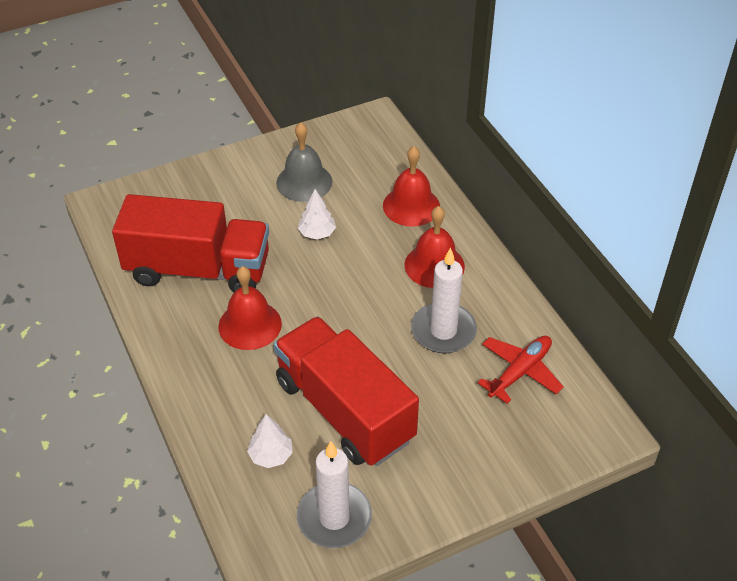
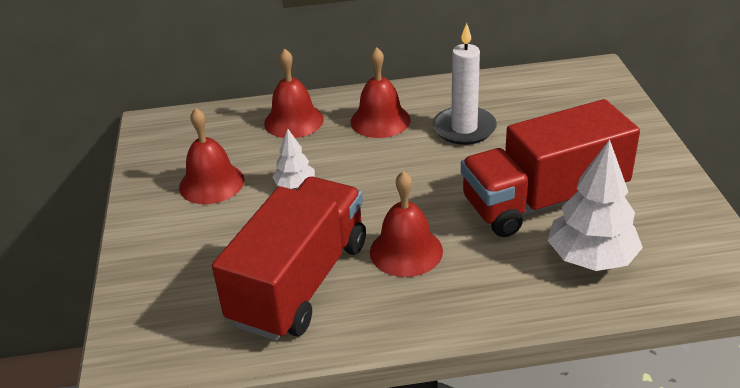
camera: 70 degrees left, 10 degrees down
white tree [247,414,293,468] -> white tree [547,139,643,271], size x1.85
grey bell [276,122,332,202] -> red bell [179,108,244,204]
white candle [297,441,372,548] -> none
red plane [478,336,564,404] -> none

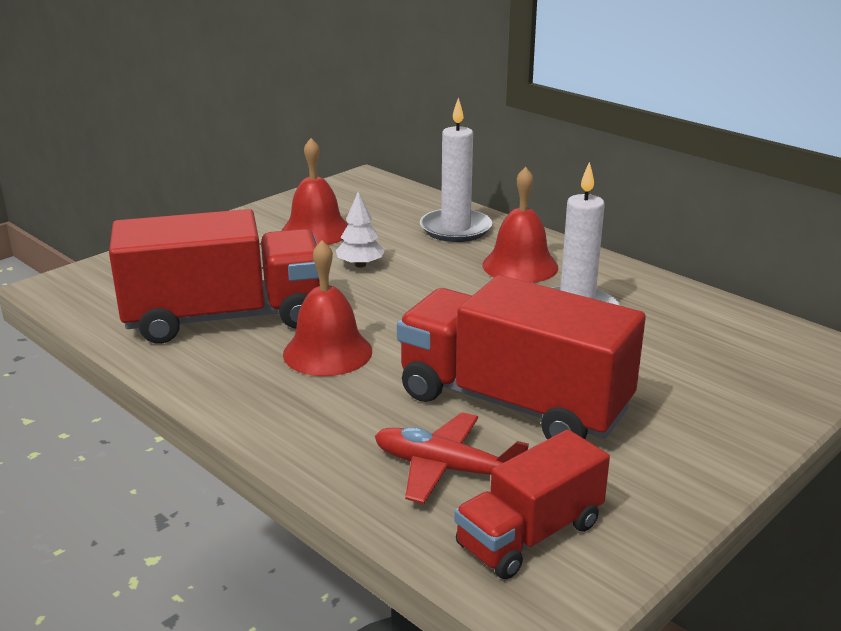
camera: 50 degrees right, 10 degrees down
red bell [264,48,324,138] -> white candle [420,97,492,242]
white tree [547,139,643,271] -> red plane [375,412,529,504]
none -> red truck [454,429,610,579]

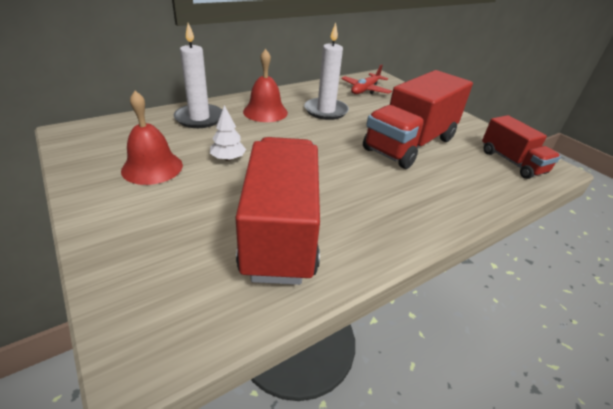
camera: 80 degrees left, 10 degrees up
red bell [283,240,372,376] -> none
red plane [375,412,529,504] -> red plane moved to [341,64,392,94]

